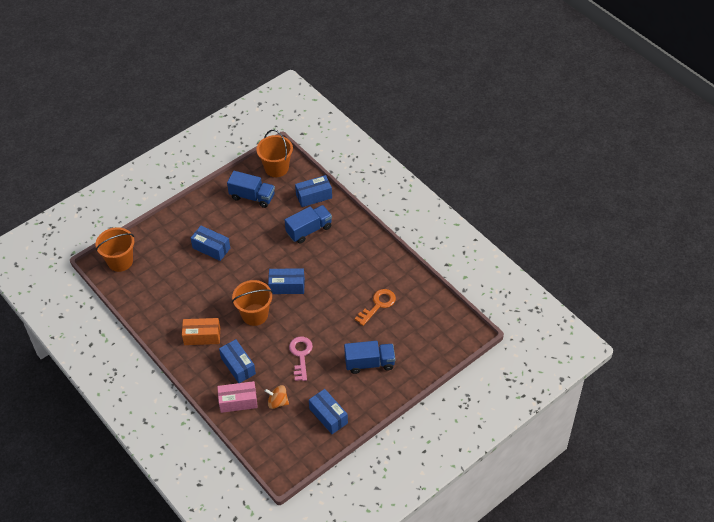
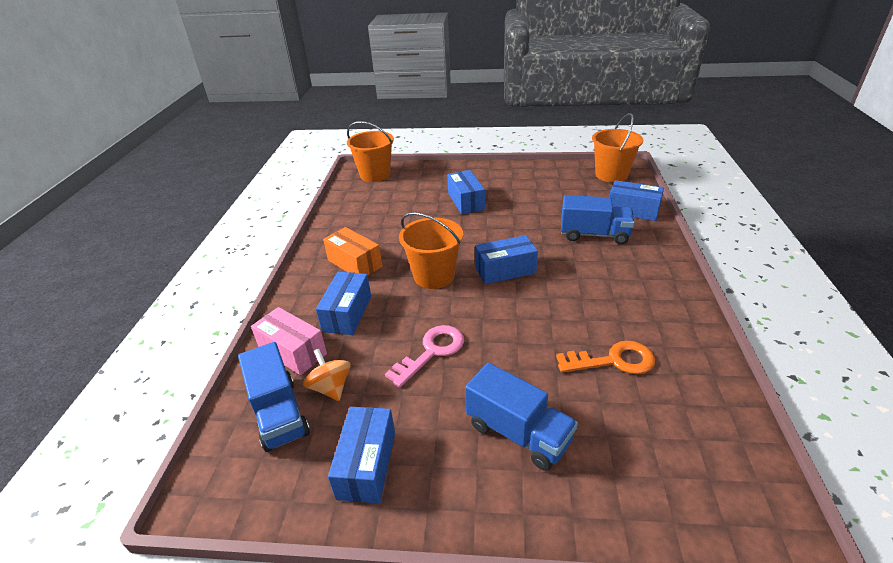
camera: 45 degrees right, 15 degrees down
blue truck [227,171,275,208] -> blue truck moved to [238,342,310,452]
blue box [268,268,305,294] -> blue box turned 60 degrees counterclockwise [475,235,538,284]

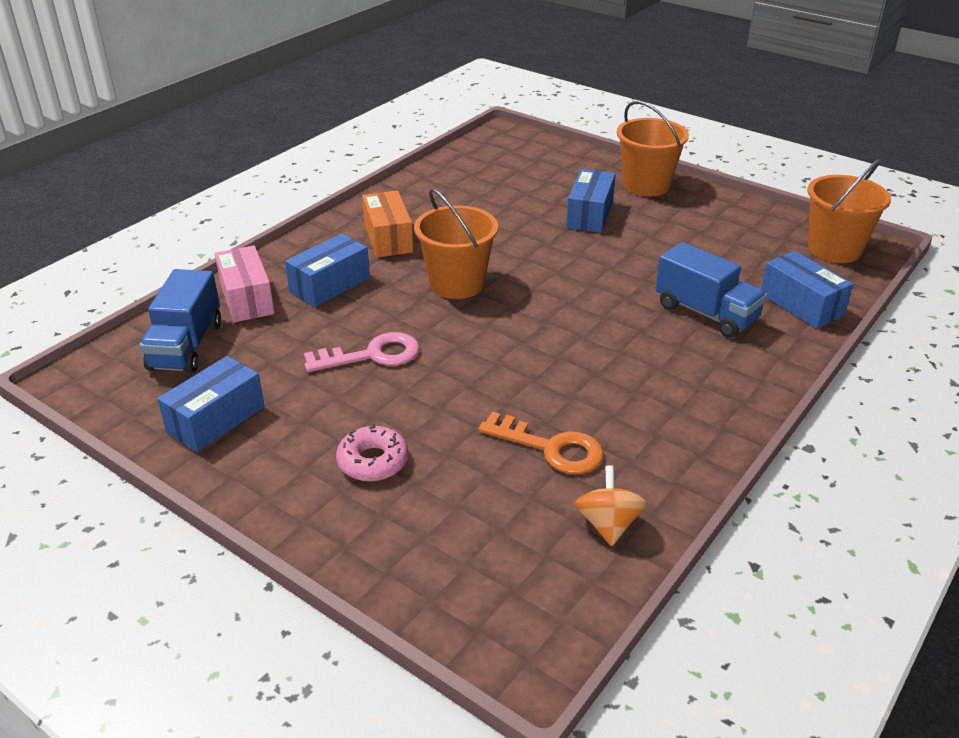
camera: 30 degrees right, 0 degrees up
orange spinning top [303,349,351,401] -> orange spinning top moved to [575,465,647,546]
orange bucket [347,121,394,182] -> orange bucket moved to [617,101,689,196]
blue truck [465,363,578,471] -> pink donut [336,424,408,481]
blue box [475,235,538,284] -> none

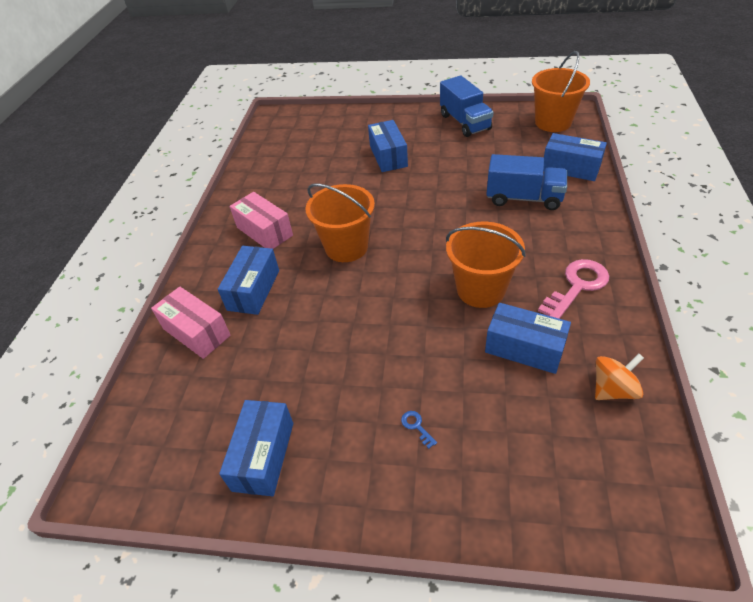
camera: 25 degrees left, 10 degrees up
blue truck [139,269,221,373] -> blue truck moved to [440,75,493,137]
pink key [304,332,420,372] -> pink key moved to [538,259,609,319]
pink donut [336,424,408,481] -> blue key [401,411,437,449]
orange box [362,190,413,258] -> pink box [230,192,293,249]
orange key [478,412,604,474] -> blue box [485,303,571,374]
orange spinning top [575,465,647,546] -> orange spinning top turned 90 degrees clockwise [595,354,644,400]
orange bucket [617,101,689,196] -> orange bucket moved to [446,222,526,308]

